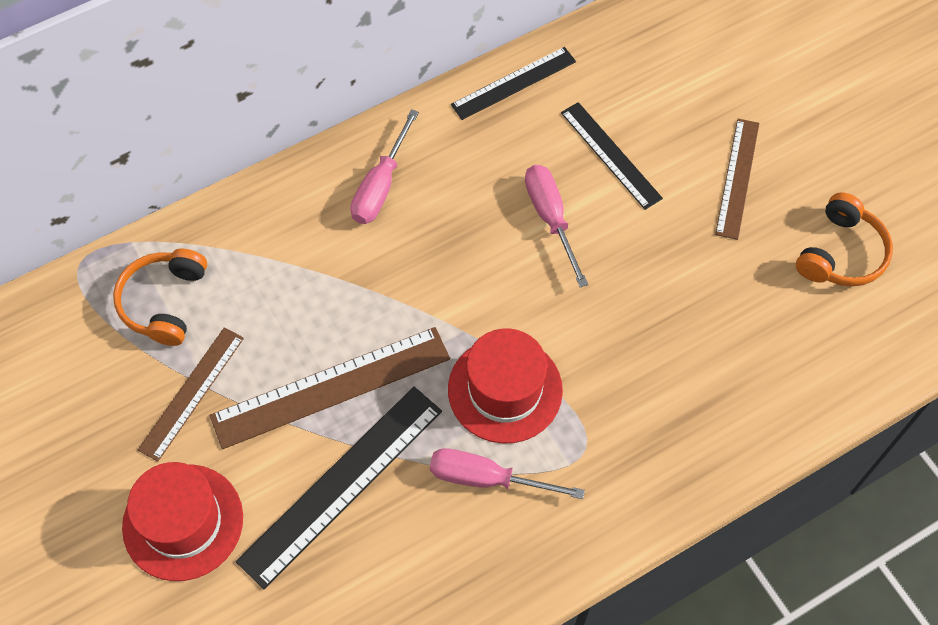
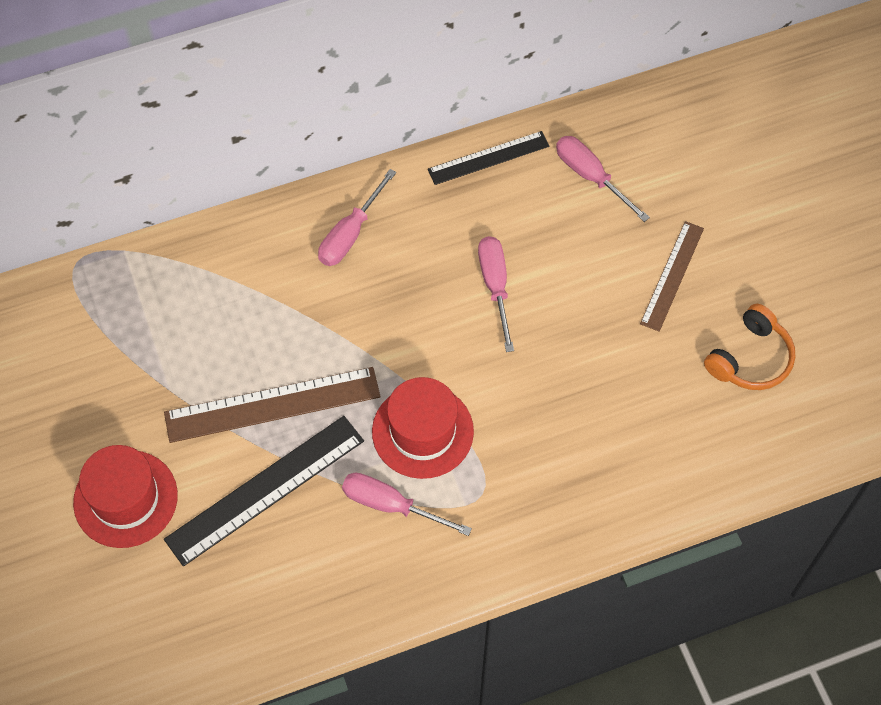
camera: 10 degrees right, 0 degrees up
orange headphones [113,248,207,346] -> none
brown ruler [138,327,244,462] -> none
black ruler [561,102,663,210] -> none
none -> pink screwdriver [556,136,650,222]

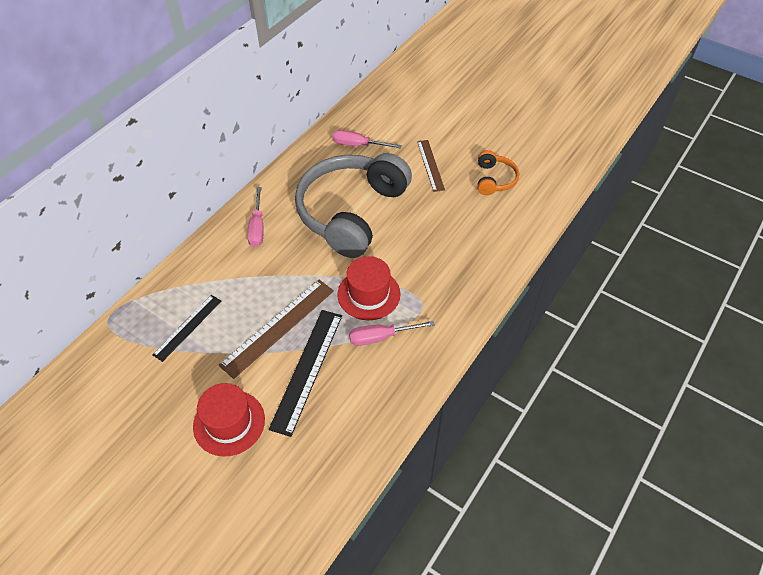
camera: 35 degrees left, 10 degrees down
black ruler [428,131,549,185] -> black ruler moved to [152,295,221,362]
pink screwdriver [478,236,514,352] -> grey headphones [295,153,412,258]

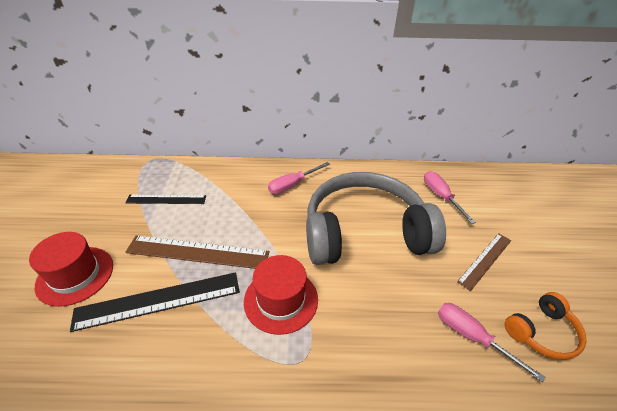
camera: 55 degrees right, 10 degrees down
pink screwdriver [349,321,435,346] -> pink screwdriver moved to [438,303,545,382]

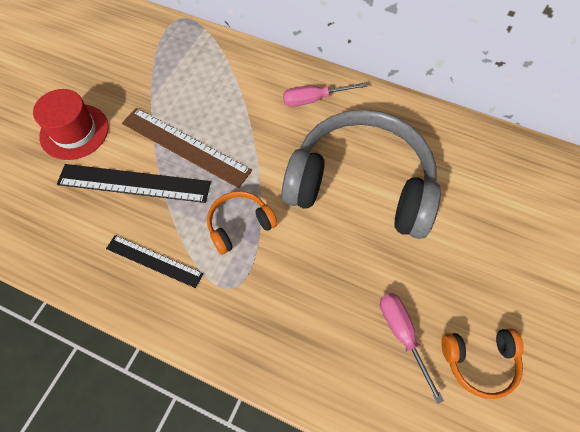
camera: 25 degrees right, 20 degrees up
black ruler [126,195,206,204] -> black ruler moved to [106,235,204,288]
red hat [244,255,318,335] -> orange headphones [207,191,277,255]
pink screwdriver [424,171,476,224] -> none
brown ruler [457,233,511,291] -> none

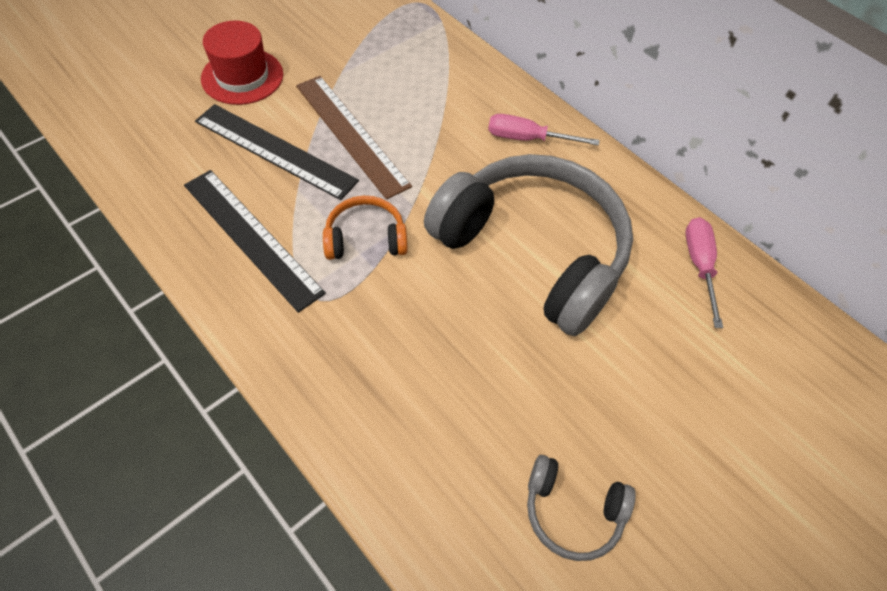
camera: 20 degrees right, 5 degrees down
black ruler [106,235,204,288] -> black ruler [184,170,326,313], size x1.60
pink screwdriver [380,293,444,404] -> pink screwdriver moved to [685,217,723,328]
orange headphones [442,328,524,399] -> grey headphones [527,455,636,561]

